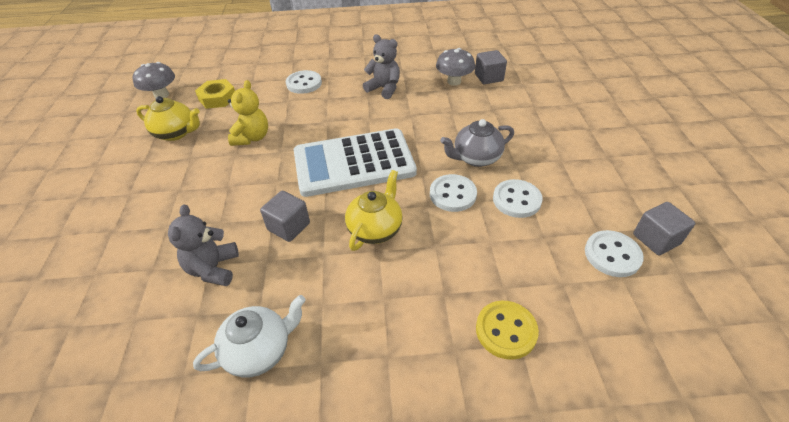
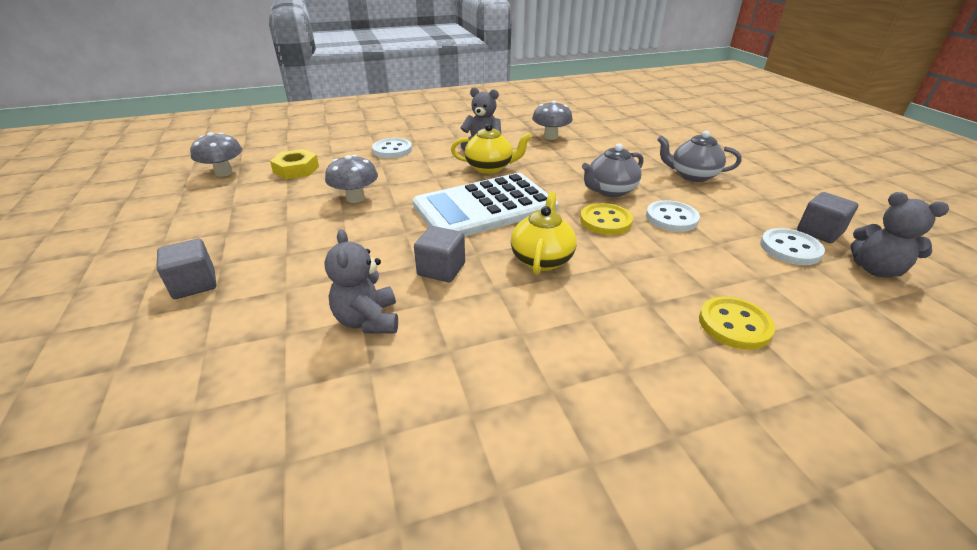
camera: 15 degrees left, 10 degrees down
yellow teapot [136,96,200,141] -> yellow teapot moved to [451,124,532,174]
white teapot [193,295,306,377] -> none
yellow teddy bear [228,80,268,146] -> grey mushroom [325,155,378,203]
white button [430,174,477,212] -> yellow button [580,203,633,235]
grey cube [475,50,507,84] -> grey cube moved to [157,239,217,299]
none -> grey teapot [657,131,742,182]
none -> grey teddy bear [851,192,949,278]

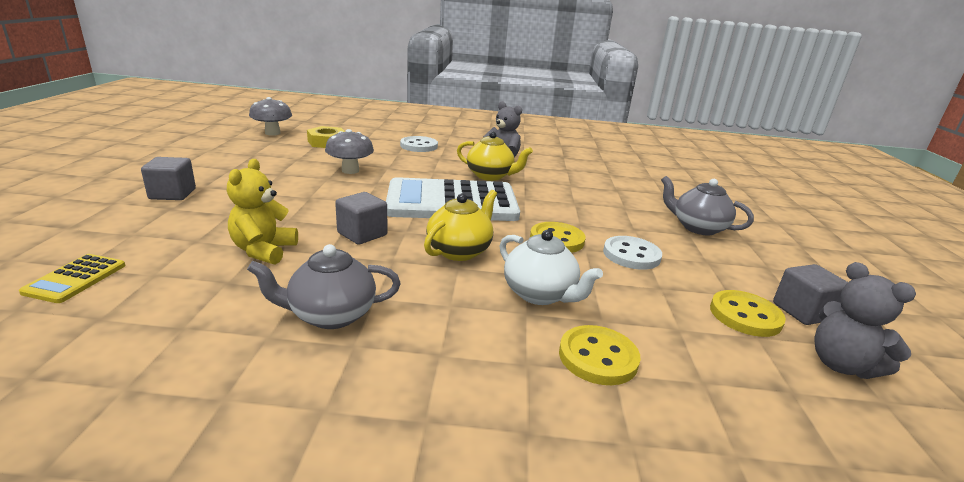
camera: 20 degrees right, 10 degrees down
grey teddy bear [325,229,398,333] -> yellow teddy bear [227,159,298,265]
grey mushroom [532,101,573,140] -> none
grey teapot [582,144,643,197] -> grey teapot moved to [247,244,401,329]
white button [760,228,825,265] -> yellow button [710,290,786,337]
none -> yellow calculator [19,254,126,303]
none -> white teapot [499,230,603,305]

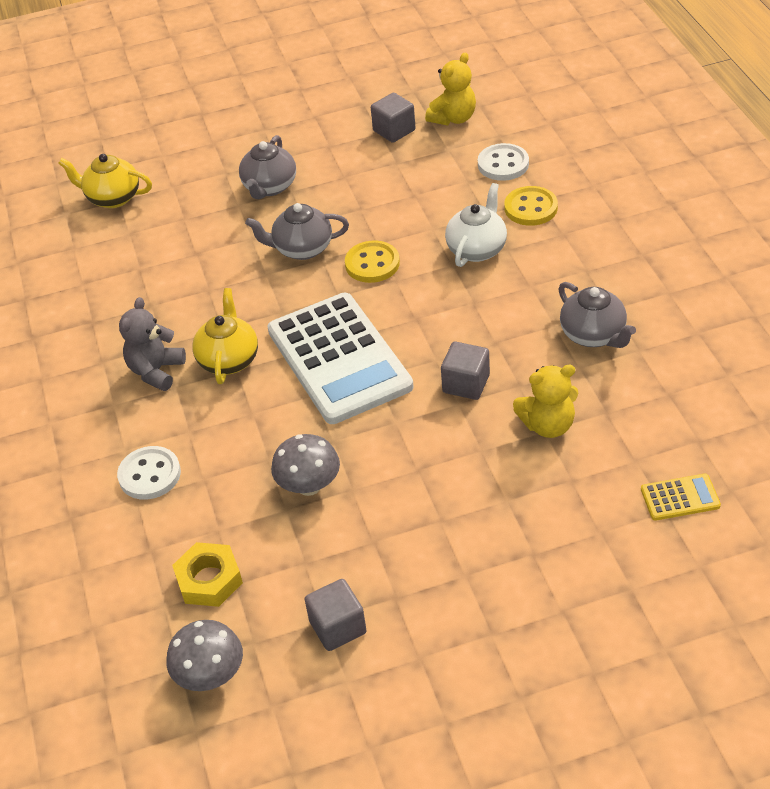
camera: 105 degrees left, 20 degrees up
grey cube [141,157,196,200] -> grey cube moved to [305,579,367,651]
yellow teapot [424,190,497,261] -> yellow teapot moved to [58,154,152,208]
white button [603,236,662,270] -> white button moved to [478,143,529,181]
yellow button [710,290,786,337] -> none
grey teddy bear [814,262,916,379] -> yellow teddy bear [425,52,476,125]
none -> grey teapot [245,203,349,260]

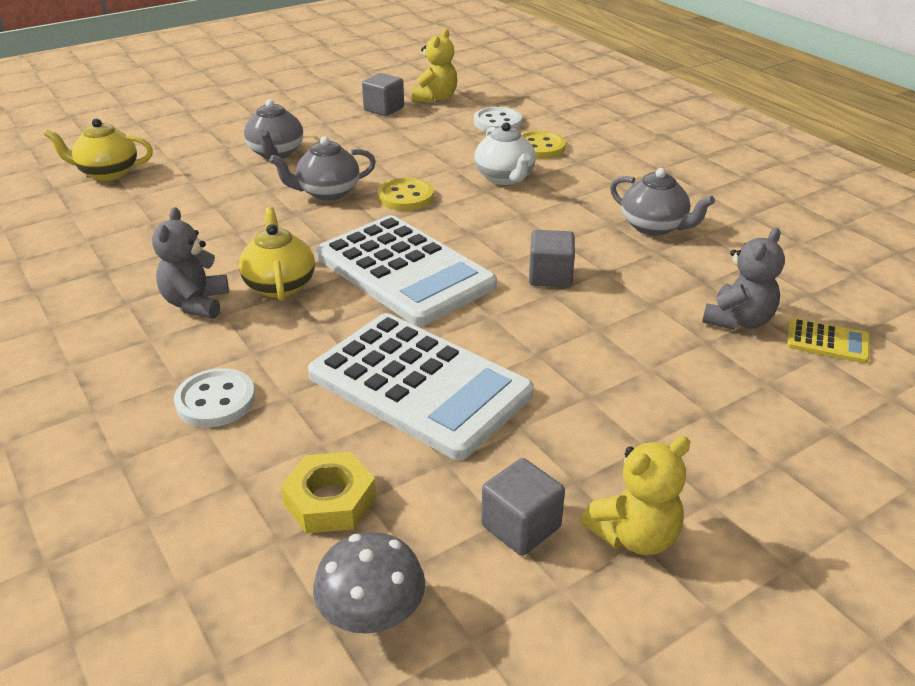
camera: 20 degrees left, 10 degrees down
grey mushroom [271,434,340,496] -> white calculator [308,313,534,460]
white teapot [445,183,507,267] -> white teapot turned 150 degrees clockwise [474,122,536,185]
yellow teddy bear [513,365,578,438] -> yellow teddy bear moved to [581,436,691,555]
yellow calculator [641,474,721,521] -> yellow calculator turned 45 degrees clockwise [786,318,870,363]
none -> grey teddy bear [702,228,785,330]

